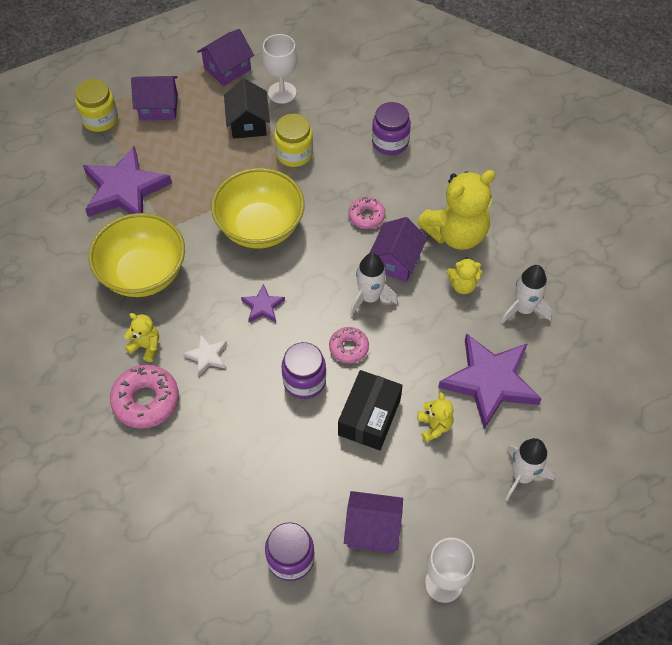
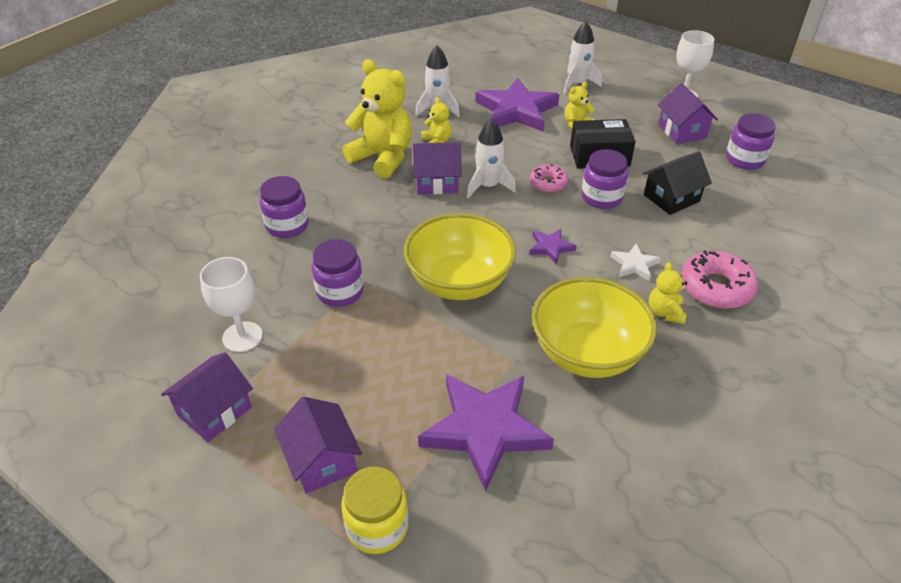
camera: 115 degrees left, 15 degrees down
purple house [197,29,254,86] -> purple house turned 75 degrees counterclockwise [161,352,253,442]
black house [224,78,270,139] -> black house moved to [643,151,712,215]
yellow jar [274,114,313,167] -> purple jar [312,239,363,307]
pink donut [349,197,385,229] -> none

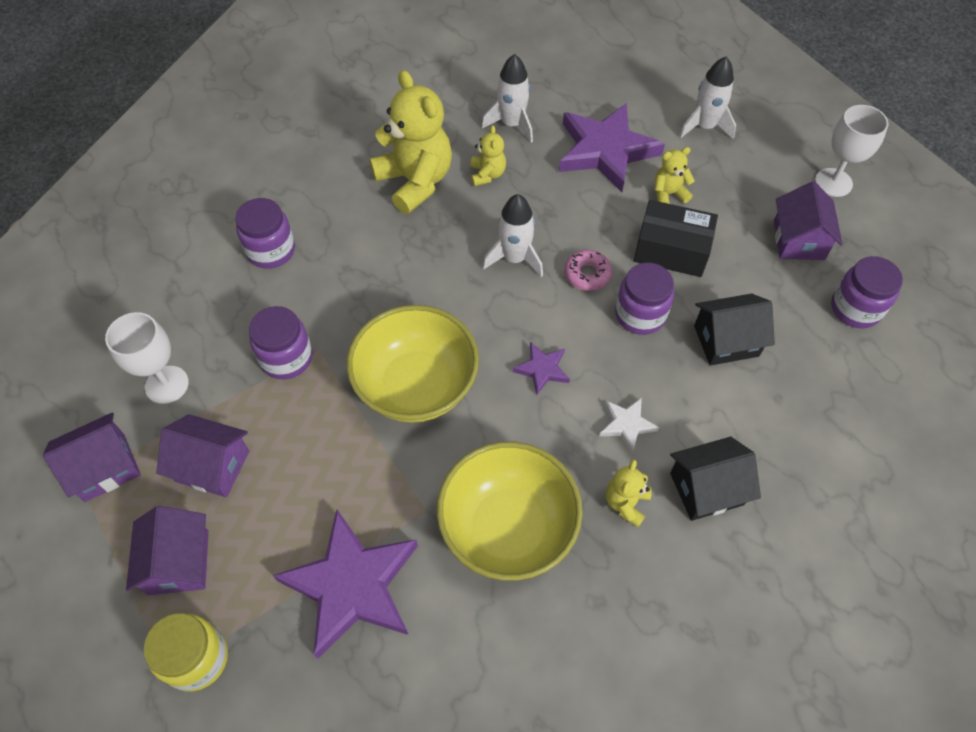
camera: 20 degrees right, 15 degrees up
purple house [413,142,462,194] -> purple house moved to [156,414,249,497]
pink donut [681,250,758,309] -> black house [670,437,761,521]

